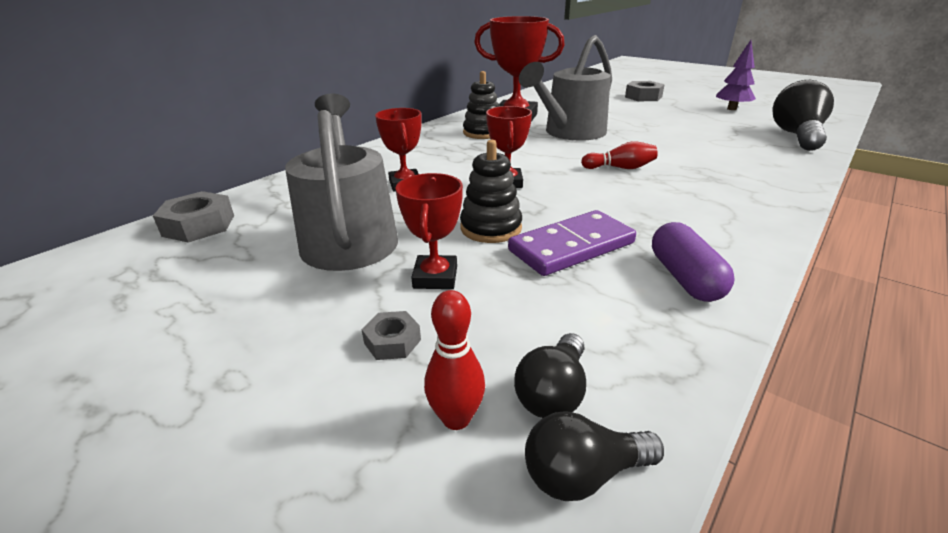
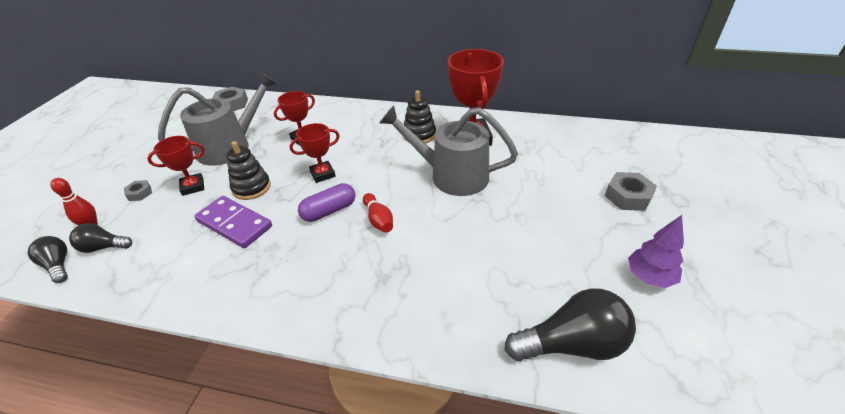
camera: 65 degrees right, 10 degrees up
purple capsule [652,222,735,302] -> purple capsule moved to [298,183,355,222]

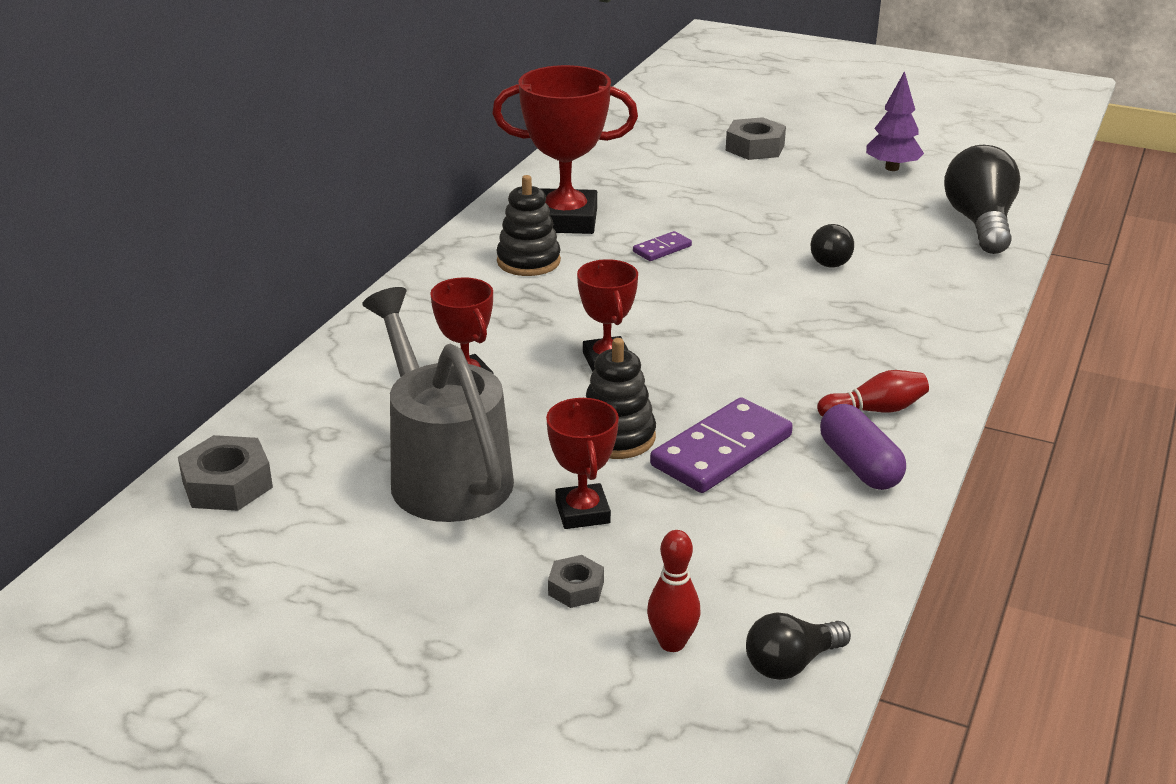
camera: 80 degrees left, 10 degrees down
black light bulb [69,223,132,253] -> black light bulb moved to [811,224,854,268]
purple capsule [298,183,355,222] -> purple capsule moved to [820,404,906,490]
red bowling pin [363,193,393,233] -> red bowling pin moved to [817,370,929,417]
grey watering can [379,105,518,196] -> purple domino [633,231,692,261]

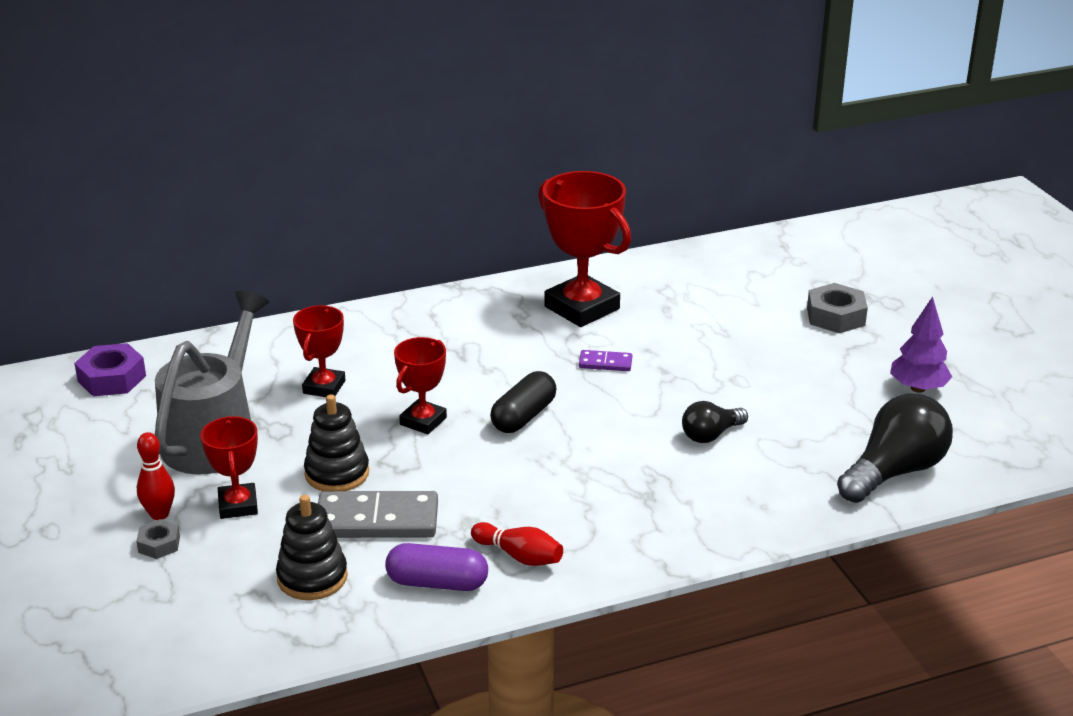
camera: 45 degrees right, 0 degrees up
grey nut [178,435,273,511] -> purple nut [74,343,146,396]
black stacking toy [497,175,561,276] -> black stacking toy moved to [276,495,348,600]
red trophy [546,398,619,529] -> red trophy turned 45 degrees counterclockwise [200,416,258,519]
red bowling pin [647,530,700,652] -> red bowling pin moved to [137,432,175,520]
purple domino [650,397,793,493] -> grey domino [318,491,438,538]
black light bulb [746,612,851,680] -> none
purple capsule [820,404,906,490] -> purple capsule turned 75 degrees clockwise [385,543,488,591]
none -> black capsule [490,371,557,433]

